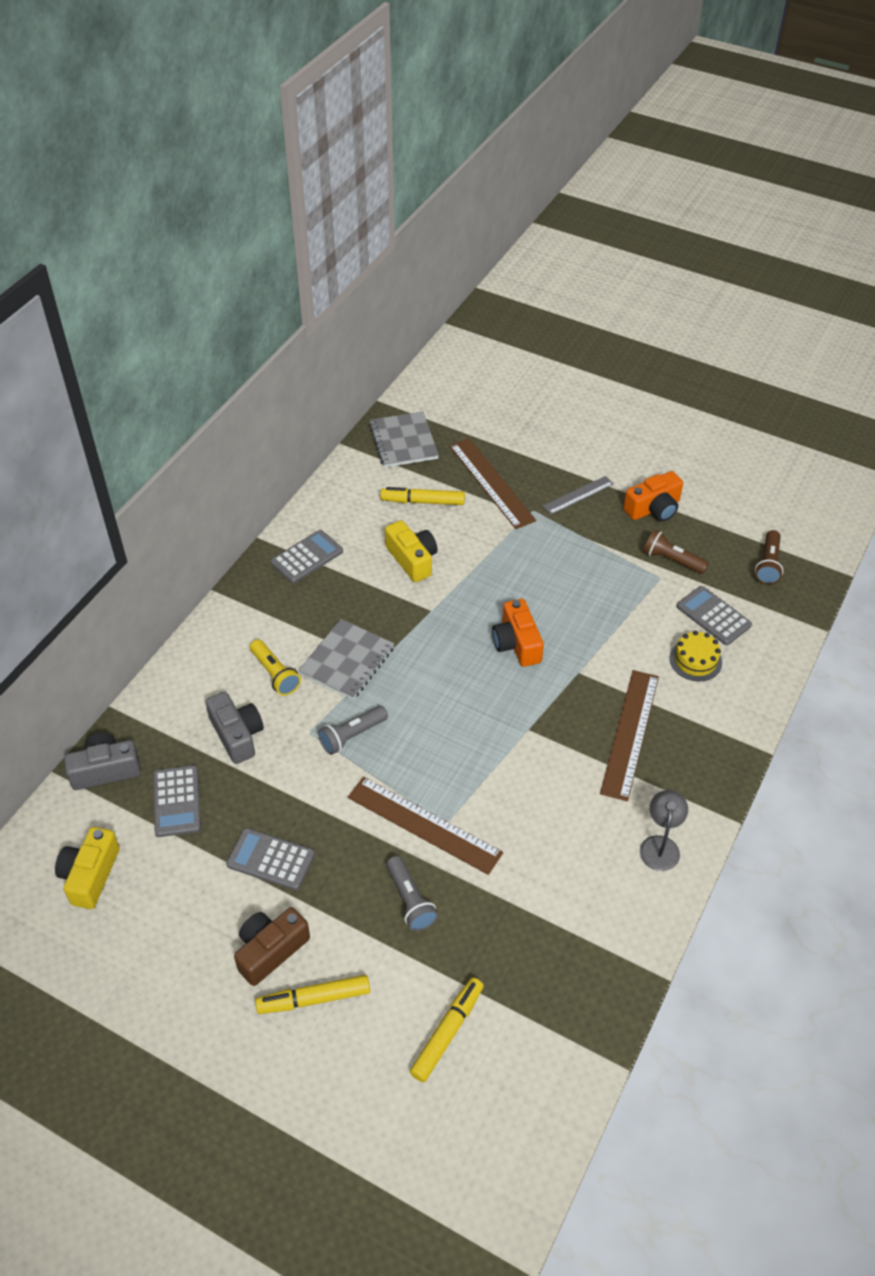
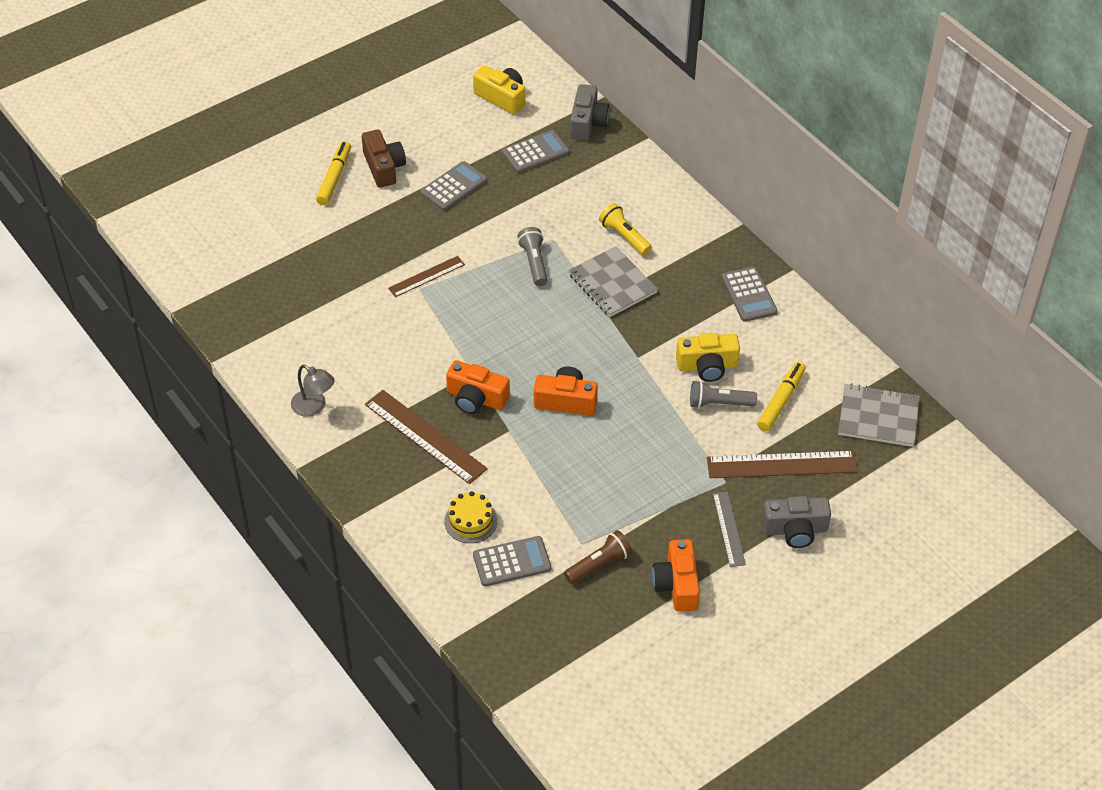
camera: 115 degrees right, 0 degrees up
grey calculator [153,765,201,837] -> grey calculator turned 135 degrees clockwise [502,130,569,173]
grey camera [206,692,264,764] -> grey camera moved to [762,496,831,548]
yellow flashlight [250,639,301,696] -> yellow flashlight turned 60 degrees clockwise [599,203,652,255]
brown ruler [348,777,503,875] -> brown ruler [388,256,465,297], size x0.59
grey flashlight [386,856,438,931] -> grey flashlight moved to [690,381,757,409]
yellow marker [410,977,484,1082] -> none
brown flashlight [755,530,783,585] -> none
none -> orange camera [446,360,510,414]

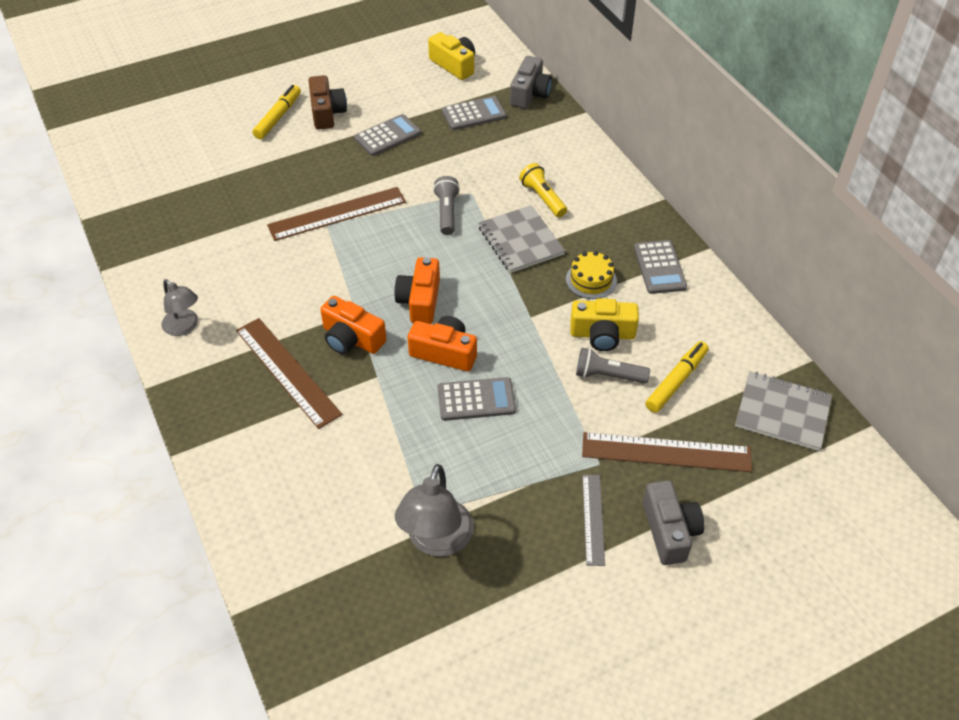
camera: 10 degrees right, 0 degrees up
brown ruler [388,256,465,297] -> brown ruler [267,187,406,241], size x1.70
yellow cake [444,491,497,543] -> yellow cake moved to [566,251,617,299]
grey calculator [473,536,552,586] -> grey calculator moved to [438,377,516,421]
brown flashlight [564,530,632,584] -> grey lamp [395,464,474,557]
orange camera [652,539,700,612] -> orange camera moved to [394,257,440,324]
grey camera [762,496,831,548] -> grey camera turned 105 degrees counterclockwise [643,480,704,565]

